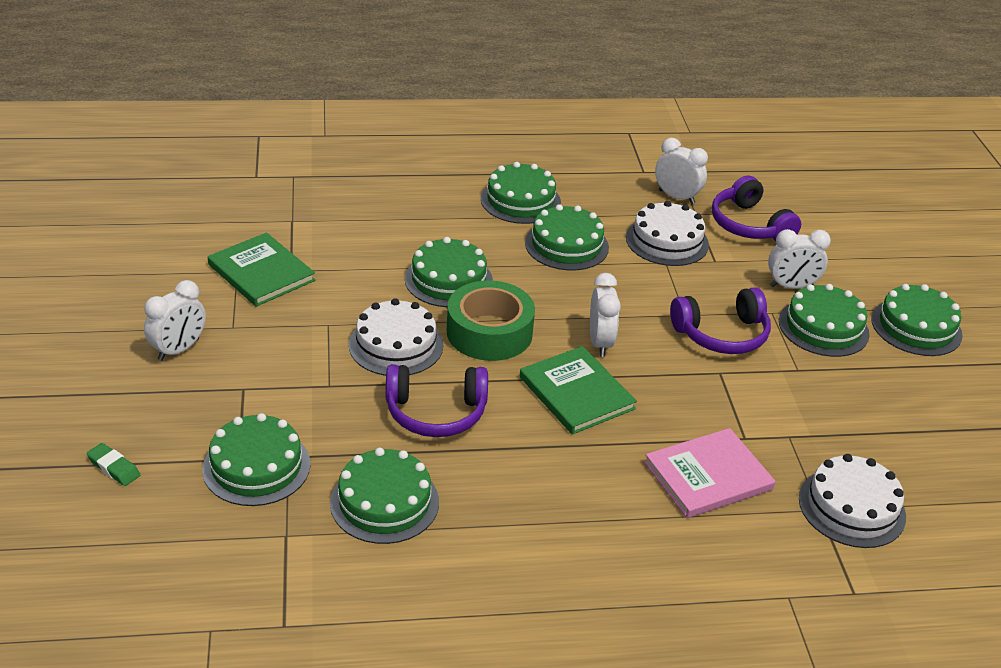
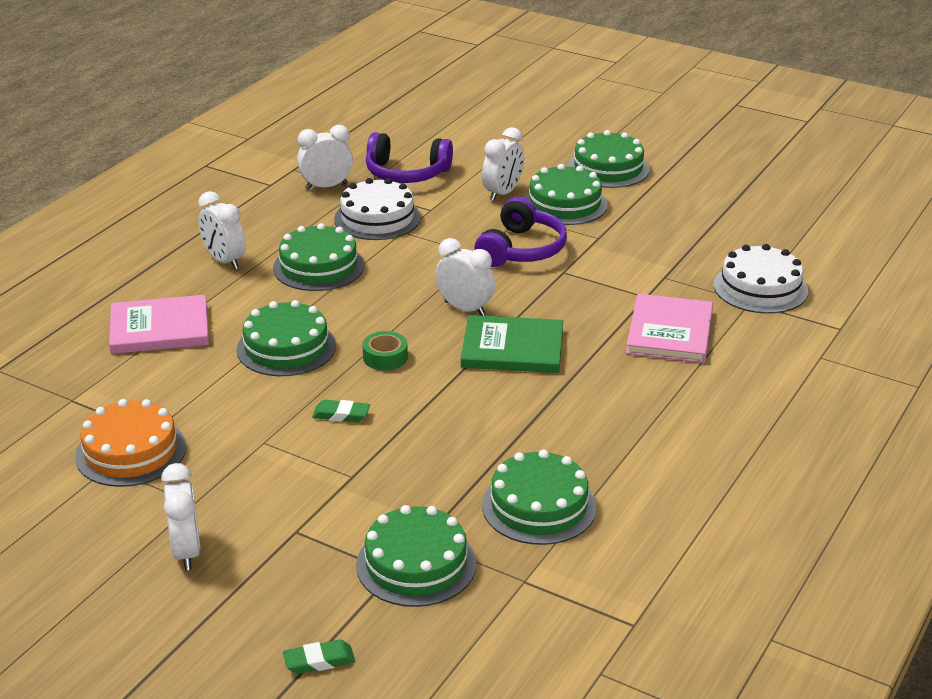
camera: 50 degrees left, 5 degrees down
green book [208,232,315,307] -> orange cake [75,399,186,487]
white cake [349,298,443,376] -> green eraser [312,400,370,422]
purple headphones [386,364,488,437] -> none
green tape [447,281,535,361] -> green tape [362,331,408,371], size x0.48
green cake [481,162,561,224] -> white clock [198,191,246,269]
none -> pink book [109,295,209,354]

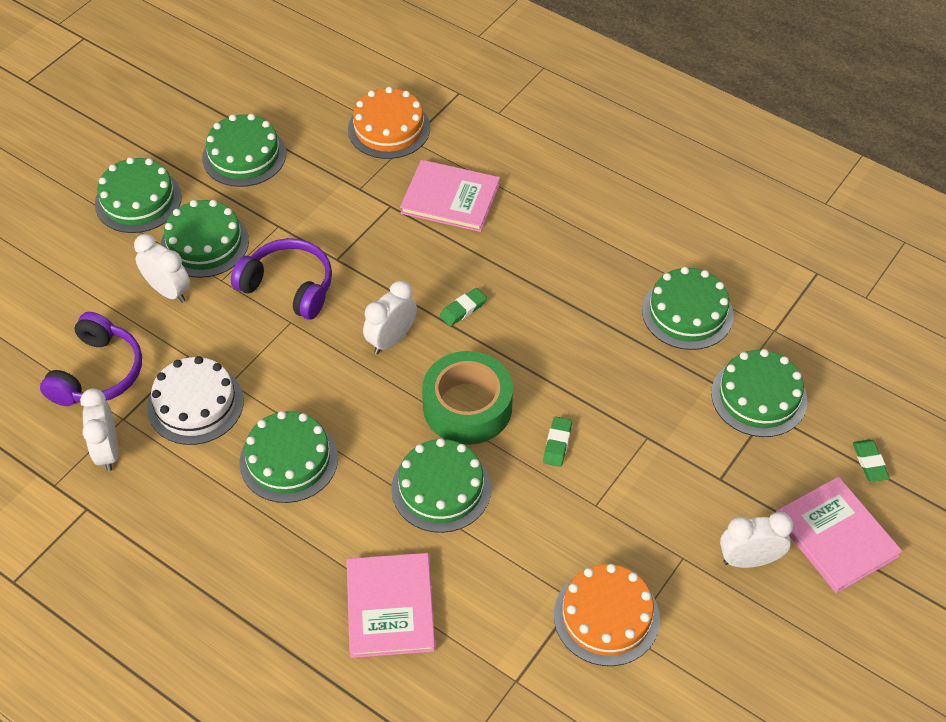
camera: 85 degrees left, 20 degrees up
white clock [198,191,246,269] -> none
green tape [362,331,408,371] -> green tape [422,351,513,445], size x2.08
green book [461,315,563,373] -> green eraser [440,288,487,326]
white cake [714,244,808,314] -> orange cake [348,87,430,159]
none -> green cake [202,114,286,187]
none -> pink book [775,477,903,593]

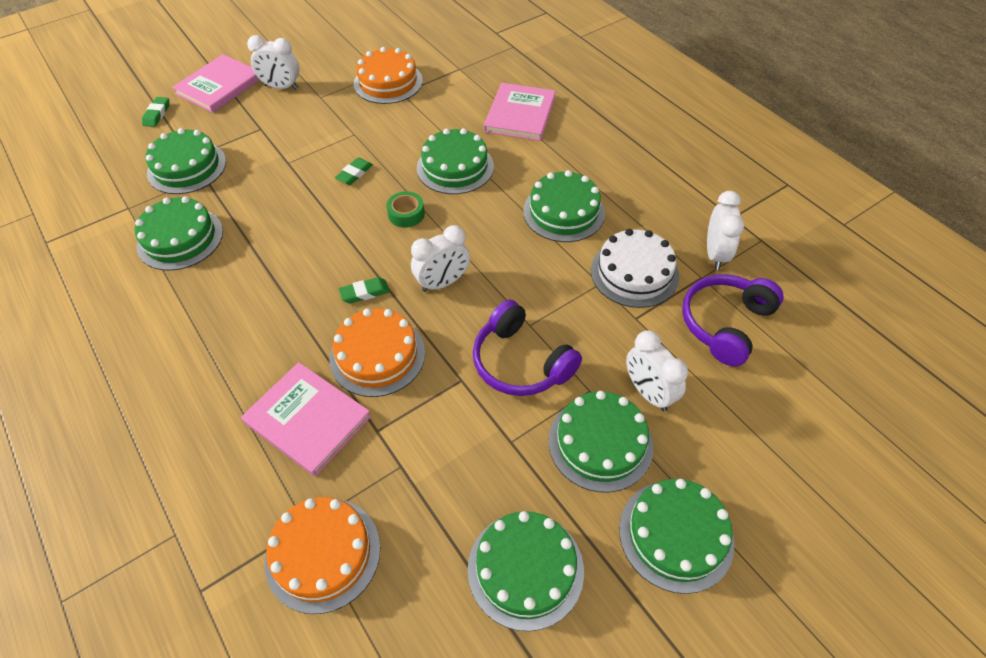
camera: 160 degrees left, 0 degrees up
green tape [422,351,513,445] -> green tape [386,191,425,228], size x0.48
pink book [775,477,903,593] -> pink book turned 45 degrees clockwise [172,54,260,113]
none -> orange cake [330,308,425,397]

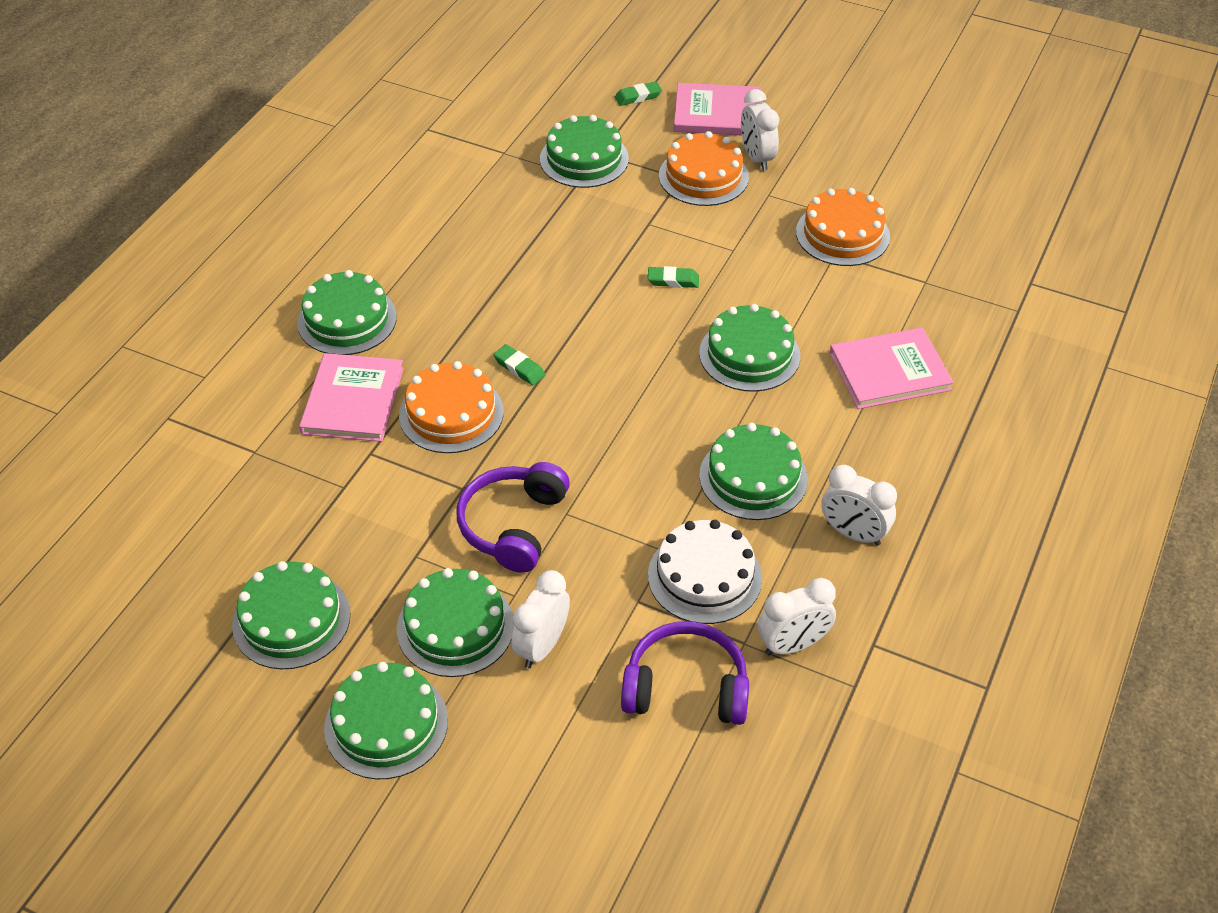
camera: 60 degrees right, 5 degrees down
green cake [135,196,223,271] -> green cake moved to [297,270,397,355]
orange cake [265,497,380,614] -> orange cake moved to [659,131,749,206]
green tape [386,191,425,228] -> none
white clock [411,225,470,292] -> white clock moved to [821,465,897,546]

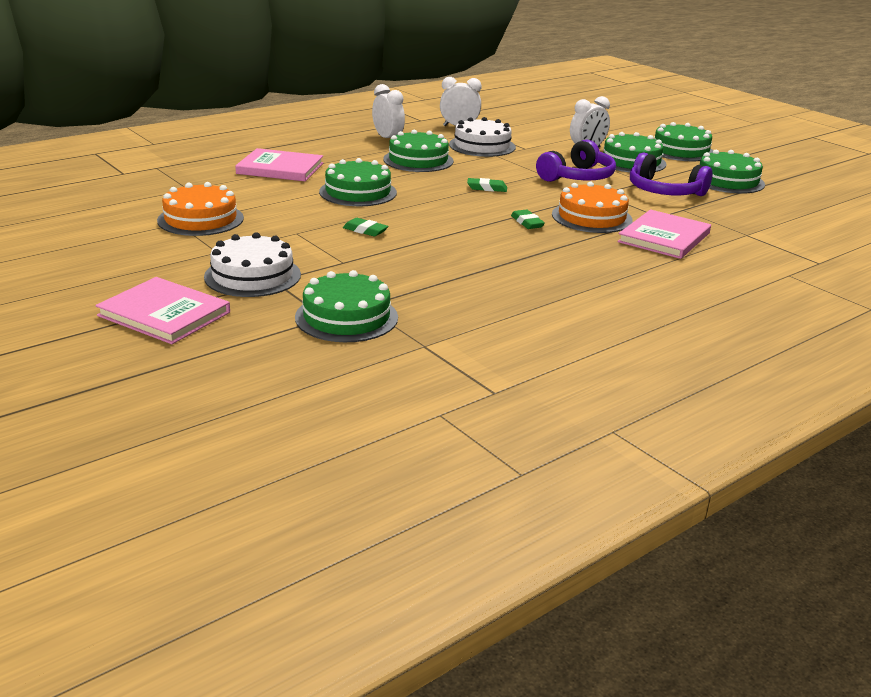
camera: 155 degrees left, 20 degrees down
green cake [297,270,397,355] -> none
green eraser [615,81,662,106] -> green eraser moved to [467,178,507,192]
purple headphones [621,621,749,725] -> purple headphones moved to [630,153,712,196]
orange cake [659,131,749,206] -> white cake [204,232,301,297]
white clock [741,89,779,171] -> none

